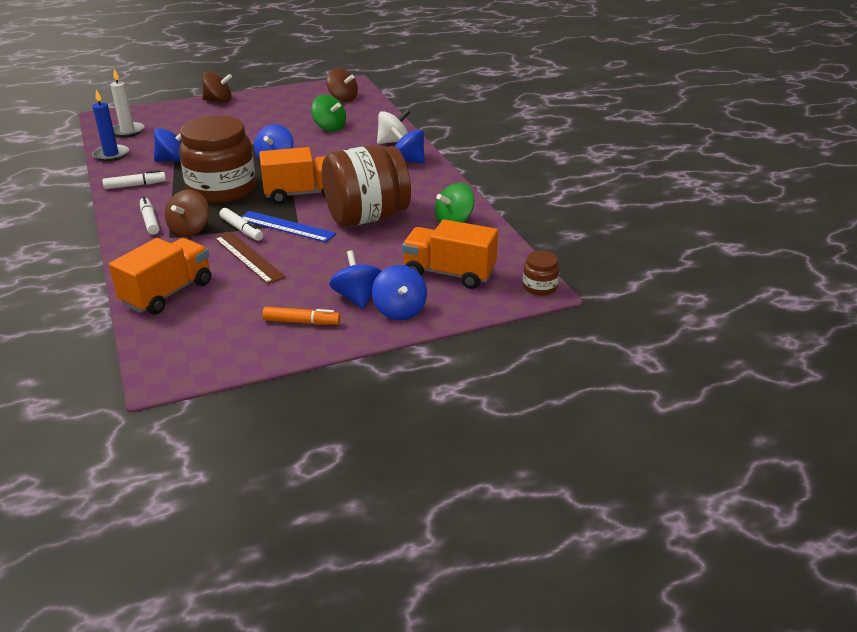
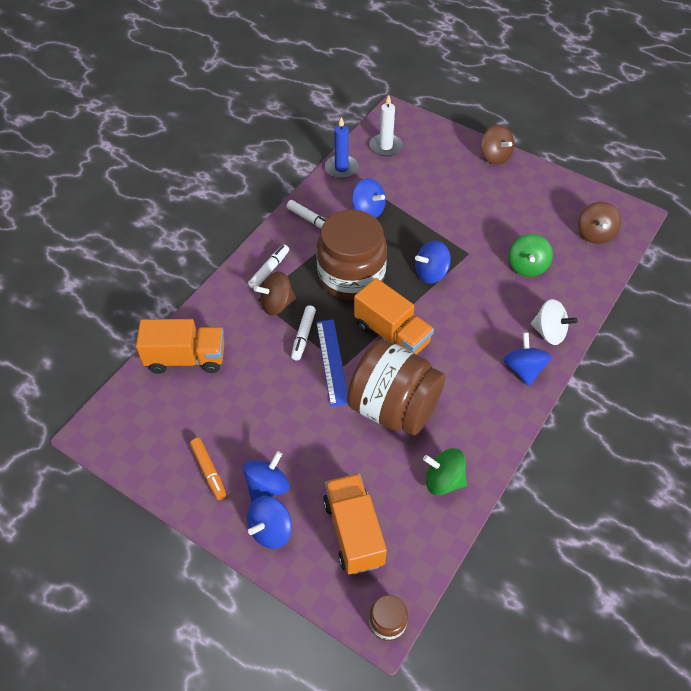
camera: 55 degrees right, 20 degrees up
brown ruler [214,232,286,284] -> none

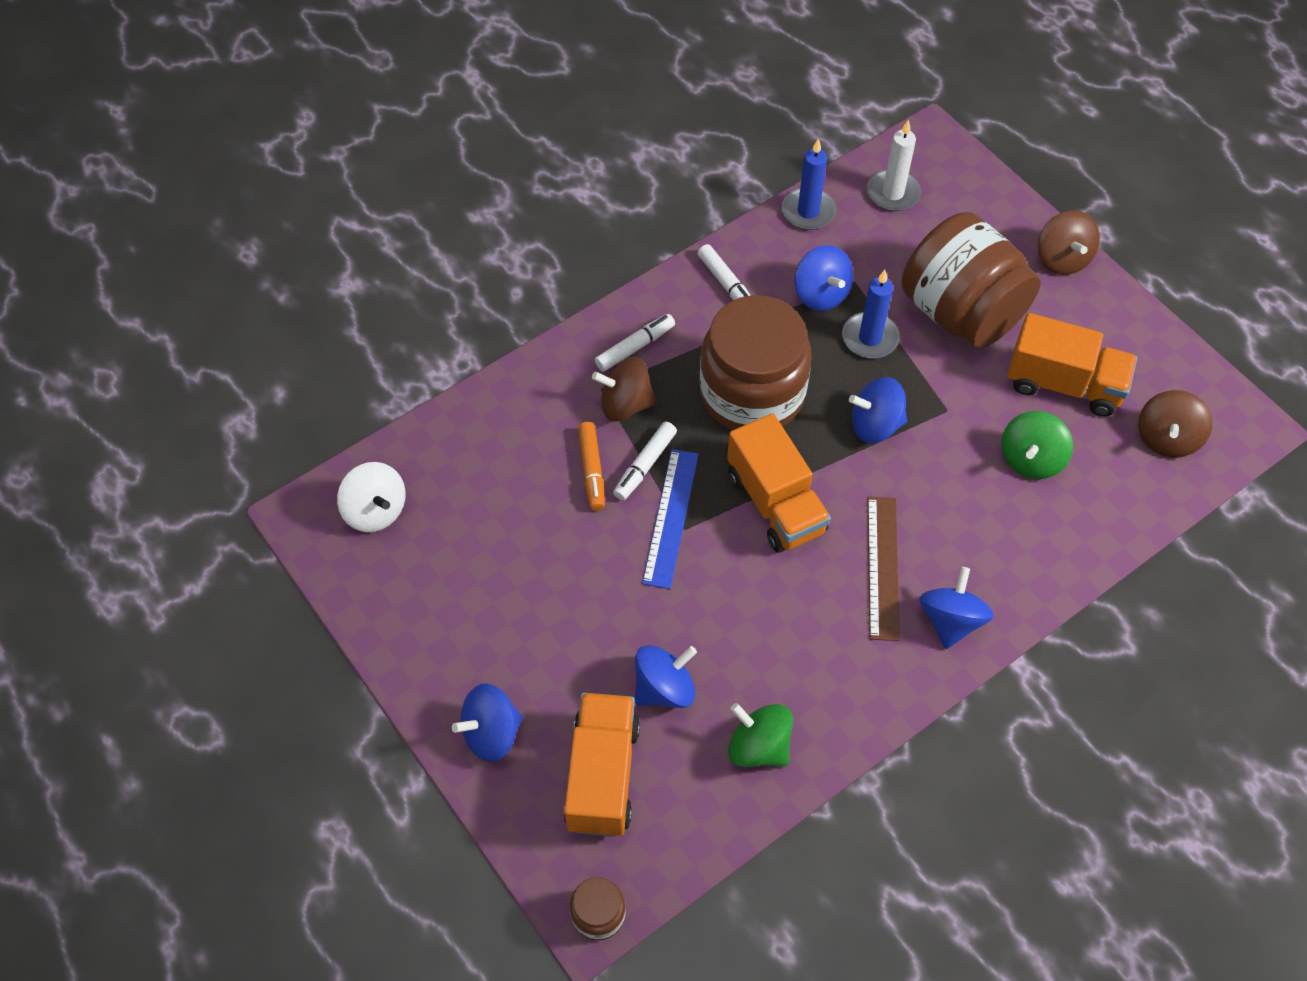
camera: 20 degrees right, 5 degrees up
orange truck [136,319,224,374] -> orange truck moved to [1007,313,1137,417]
orange marker [190,438,226,500] -> orange marker moved to [578,422,605,510]
blue spinning top [243,451,290,502] -> blue spinning top moved to [635,645,697,708]
brown jar [347,340,445,435] -> brown jar moved to [902,212,1041,349]
white spinning top [531,299,578,345] -> white spinning top moved to [337,462,405,532]
none -> blue candle [842,270,900,358]
none -> brown ruler [868,497,900,641]

